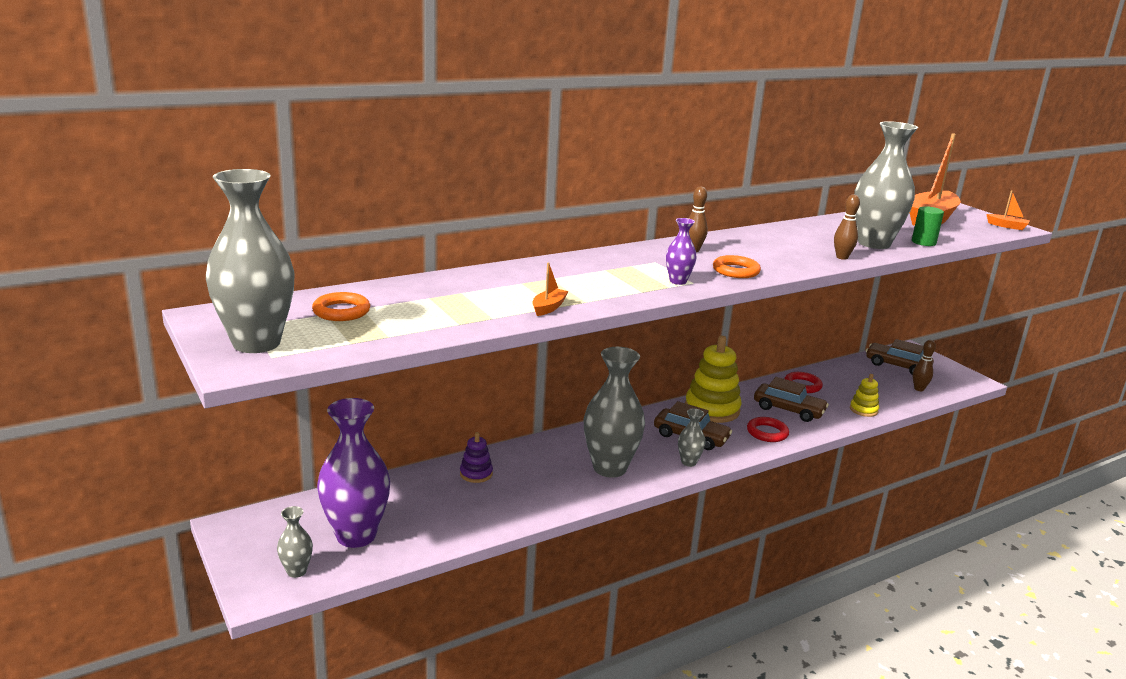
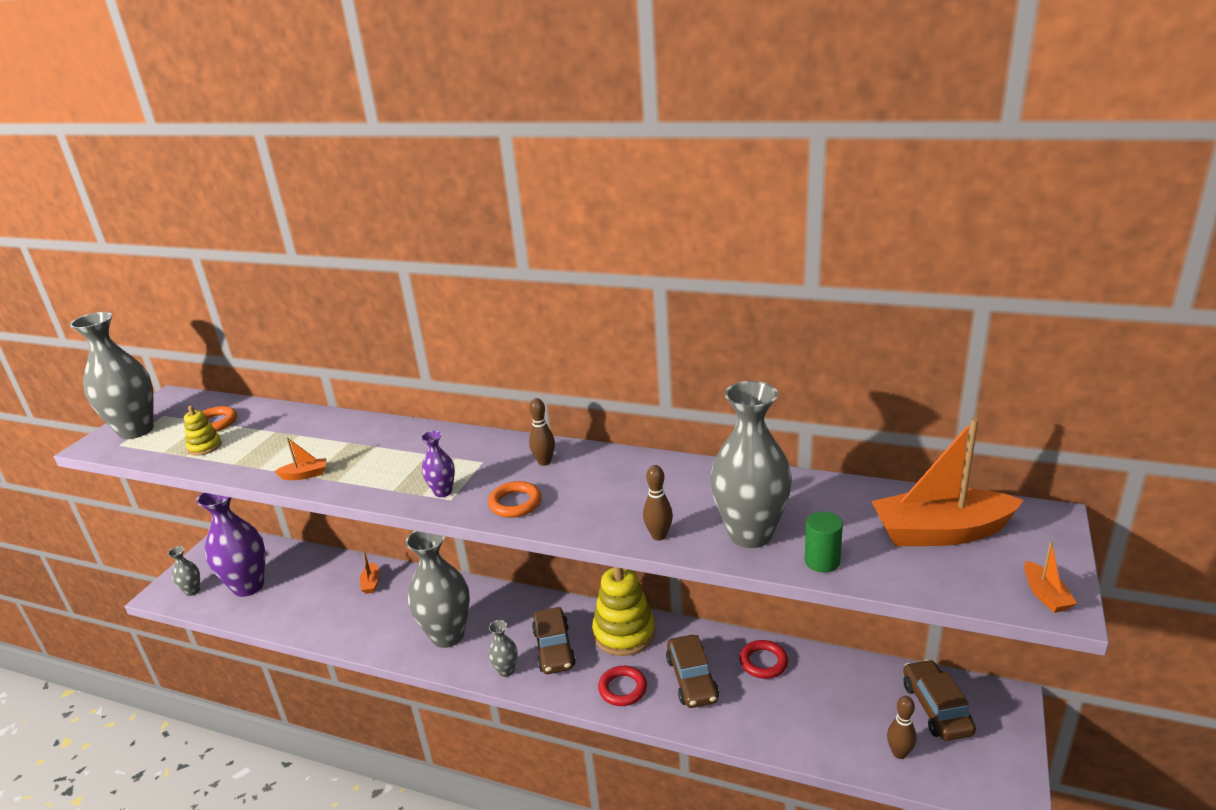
camera: 55 degrees right, 5 degrees up
purple stacking toy [460,432,493,483] -> orange boat [360,550,380,594]
yellow stacking toy [850,374,879,417] -> yellow stacking toy moved to [184,406,222,456]

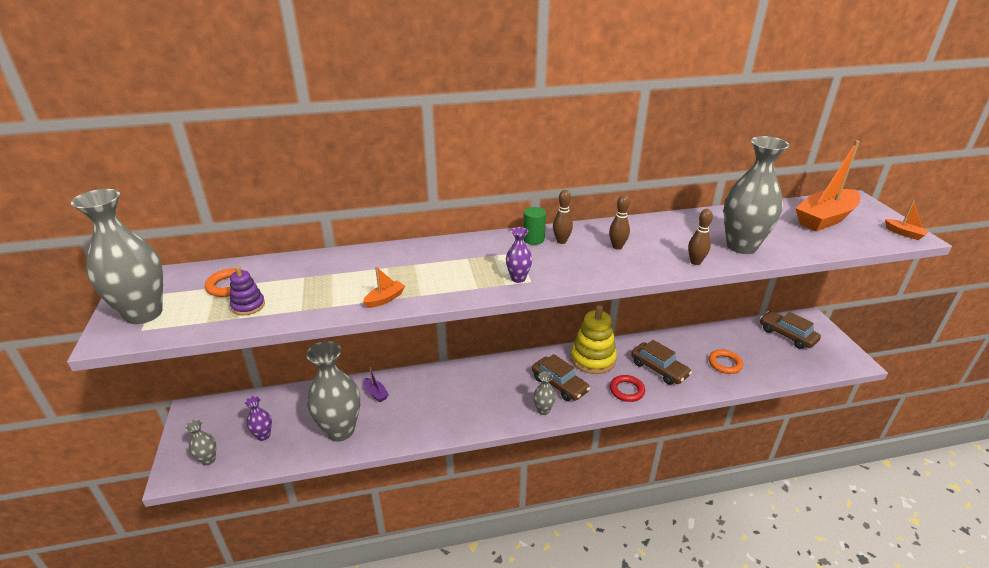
camera: 35 degrees left, 5 degrees up
yellow stacking toy [184,406,222,456] -> purple stacking toy [230,266,265,315]
purple vase [196,492,265,597] -> purple vase [245,396,272,441], size x0.46
orange boat [360,550,380,594] -> purple boat [364,367,389,402]
grey vase [406,531,470,648] -> grey vase moved to [306,341,360,442]
orange ring [488,481,542,518] -> orange ring moved to [709,349,743,374]
red ring [739,640,788,679] -> none
green cylinder [805,512,843,573] -> green cylinder moved to [523,207,546,245]
brown bowling pin [887,696,917,759] -> brown bowling pin moved to [609,195,630,250]

